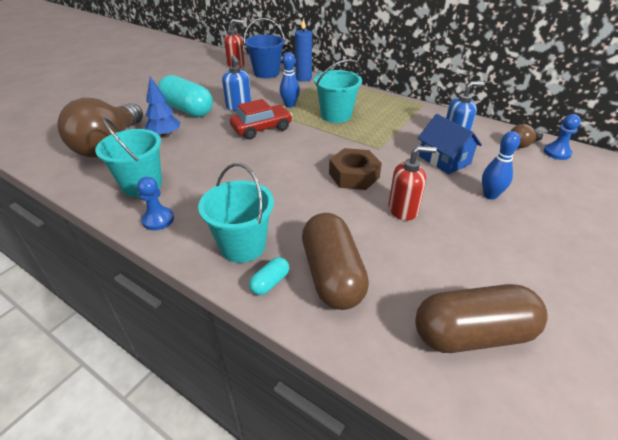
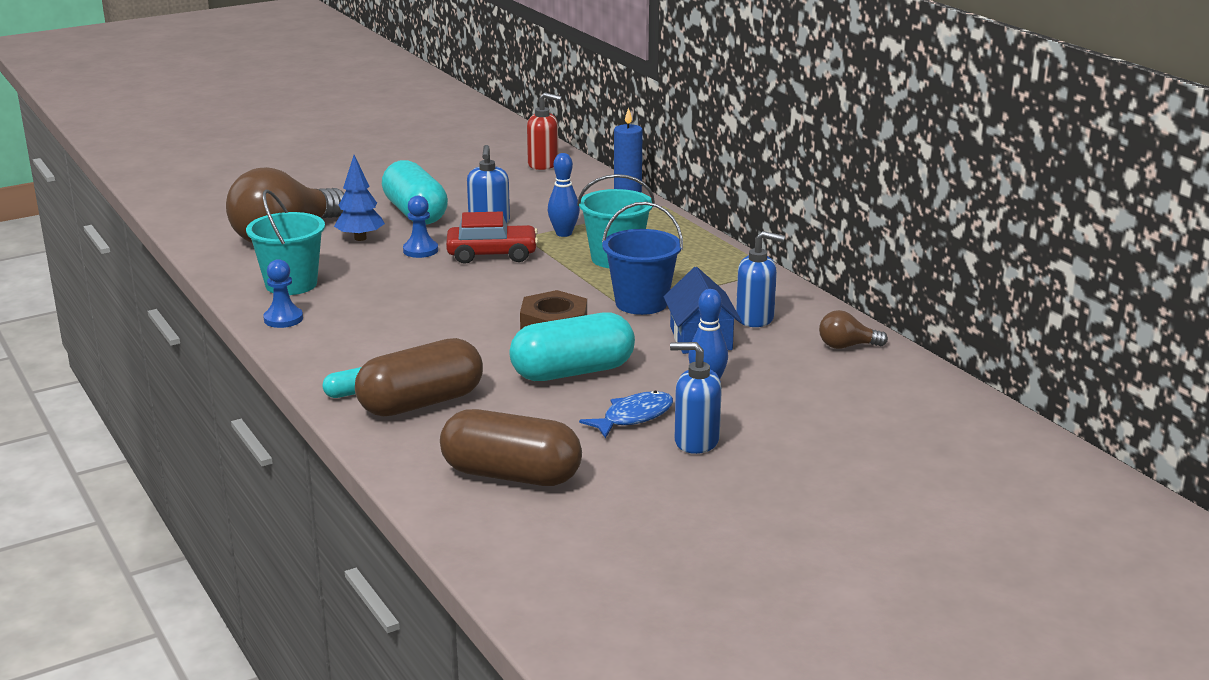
camera: 25 degrees right, 15 degrees down
turquoise bucket [198,163,274,263] -> none
blue bucket [244,18,285,78] -> blue bucket moved to [602,202,683,315]
brown capsule [302,213,369,310] -> brown capsule turned 45 degrees clockwise [355,338,483,416]
red soap dispenser [388,146,437,221] -> turquoise capsule [509,312,635,381]
blue pawn [544,114,581,160] -> blue pawn moved to [403,196,438,258]
none -> blue fish [579,391,673,439]
none -> blue soap dispenser [670,342,722,454]

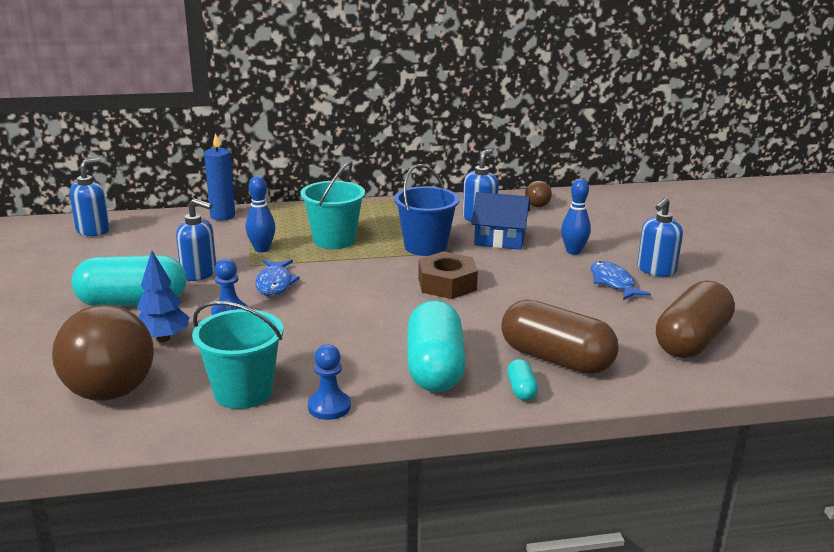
camera: 70 degrees left, 0 degrees up
brown capsule [355,338,483,416] -> brown capsule turned 45 degrees counterclockwise [502,299,619,374]
red car [446,212,538,264] -> blue fish [255,260,300,296]
turquoise capsule [509,312,635,381] -> turquoise capsule moved to [408,300,466,392]
red soap dispenser [527,92,562,170] -> blue soap dispenser [69,158,110,236]

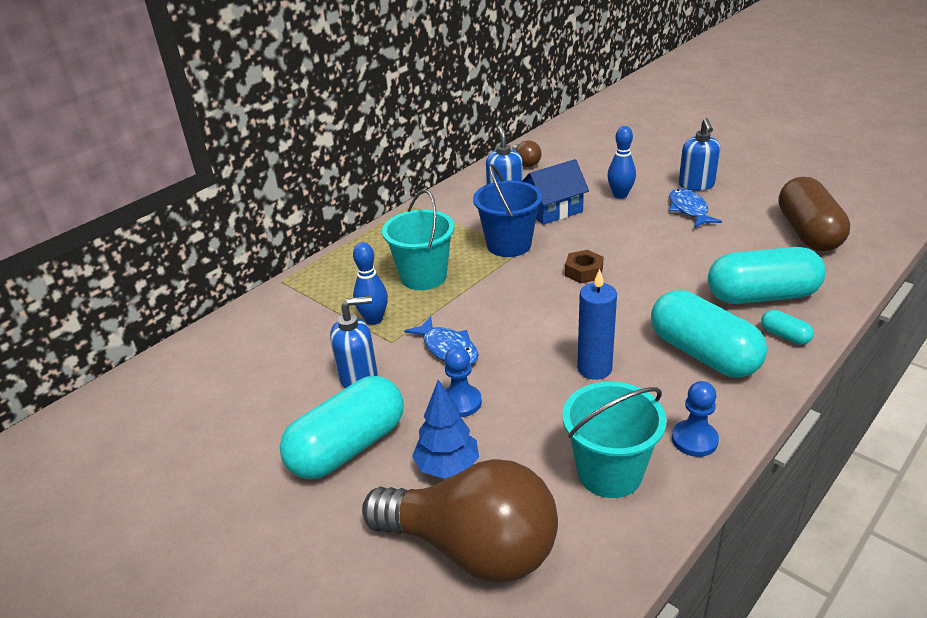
camera: 35 degrees left, 10 degrees up
blue soap dispenser [69,158,110,236] -> none
blue candle [204,133,235,221] -> blue candle moved to [577,269,617,380]
brown nut [418,251,478,299] -> brown nut [565,250,604,283], size x0.63
brown capsule [502,299,619,374] -> turquoise capsule [708,247,825,304]
blue fish [591,261,651,300] -> blue fish turned 45 degrees clockwise [669,188,722,228]

